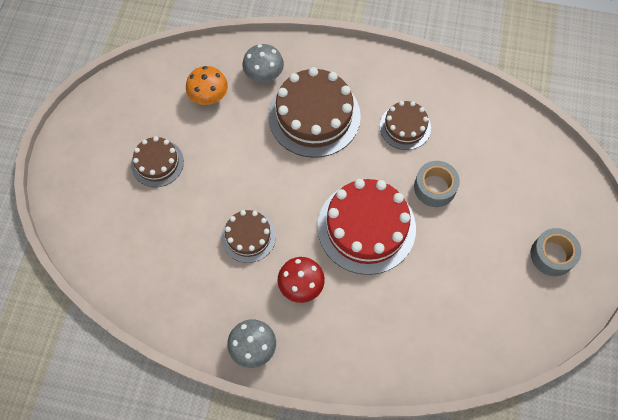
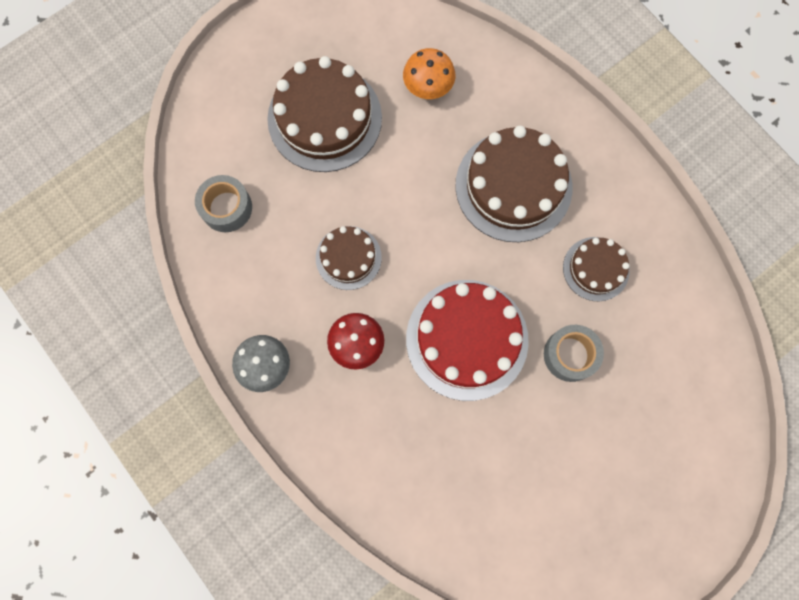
camera: 40 degrees right, 10 degrees up
brown cake [131,136,184,187] -> brown cake [267,56,382,172], size x1.81
grey mushroom [242,44,284,82] -> none
grey tape [530,228,581,276] -> grey tape moved to [195,175,252,232]

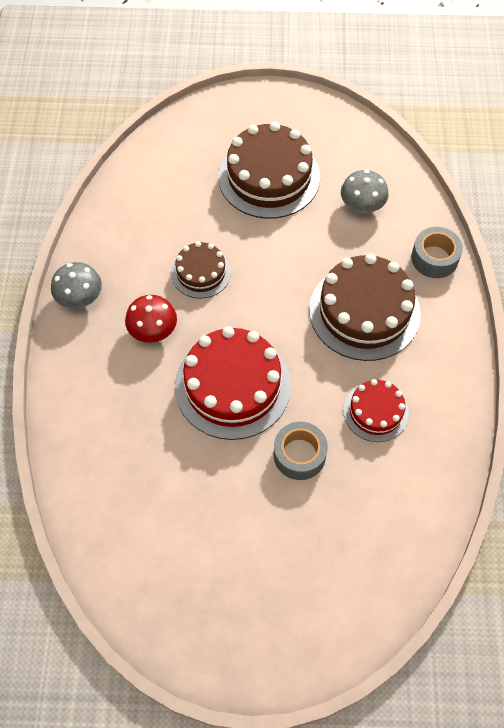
camera: 40 degrees right, 15 degrees down
grey tape [195,175,252,232] -> grey tape moved to [411,227,463,278]
orange mushroom [403,48,456,99] -> grey mushroom [341,170,389,213]
brown cake [563,237,630,301] -> red cake [343,379,409,442]

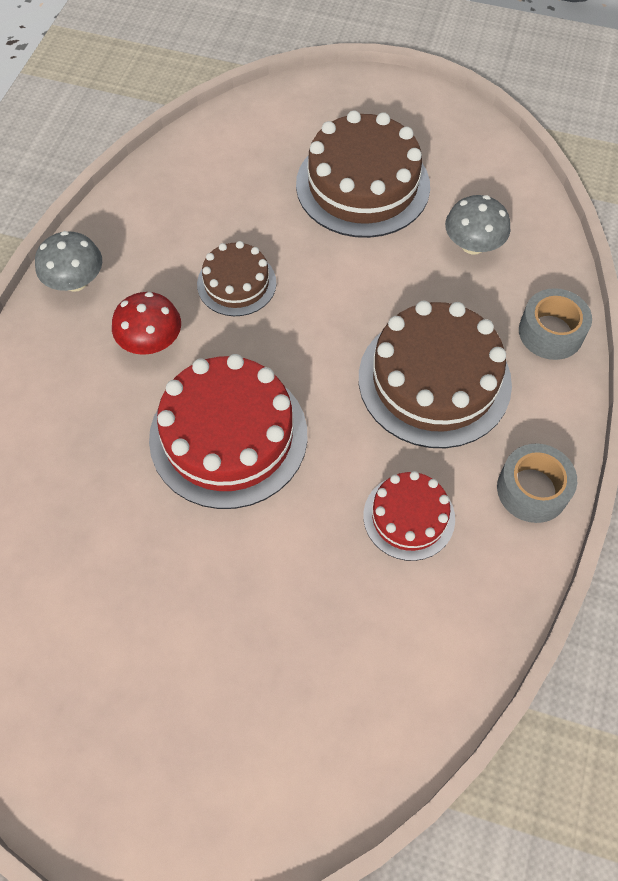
camera: 15 degrees right, 0 degrees up
grey tape [273,422,328,480] -> grey tape moved to [497,443,577,523]

